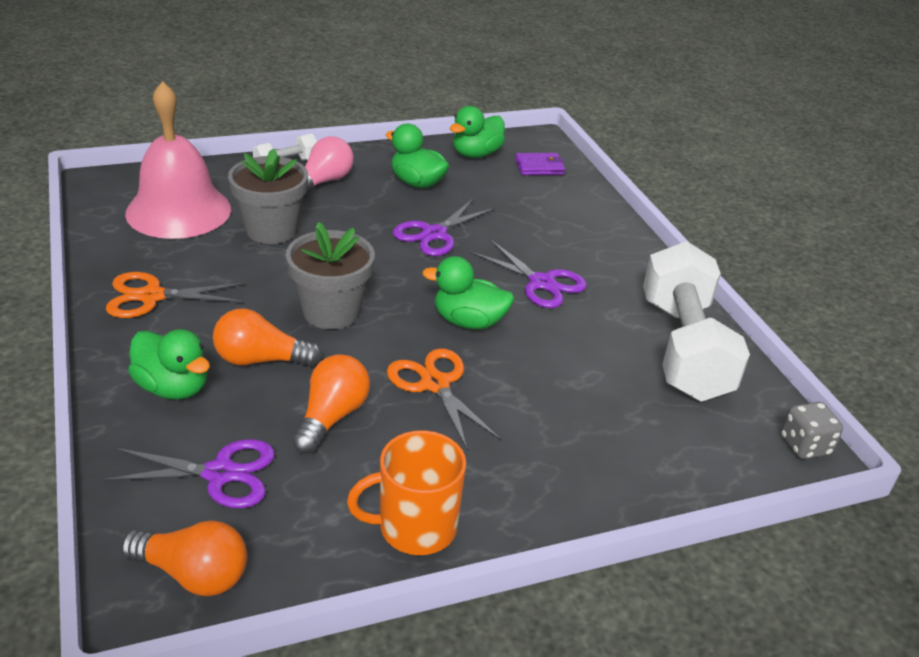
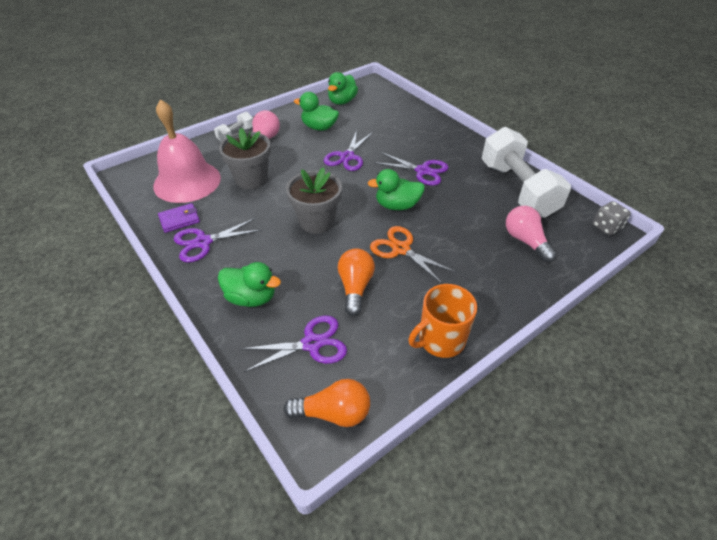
camera: 15 degrees left, 10 degrees up
orange scissors [106,272,244,318] -> purple scissors [174,218,262,263]
orange light bulb [213,308,322,367] -> none
purple wallet [515,153,565,175] -> purple wallet moved to [158,203,200,233]
none -> pink light bulb [506,206,556,262]

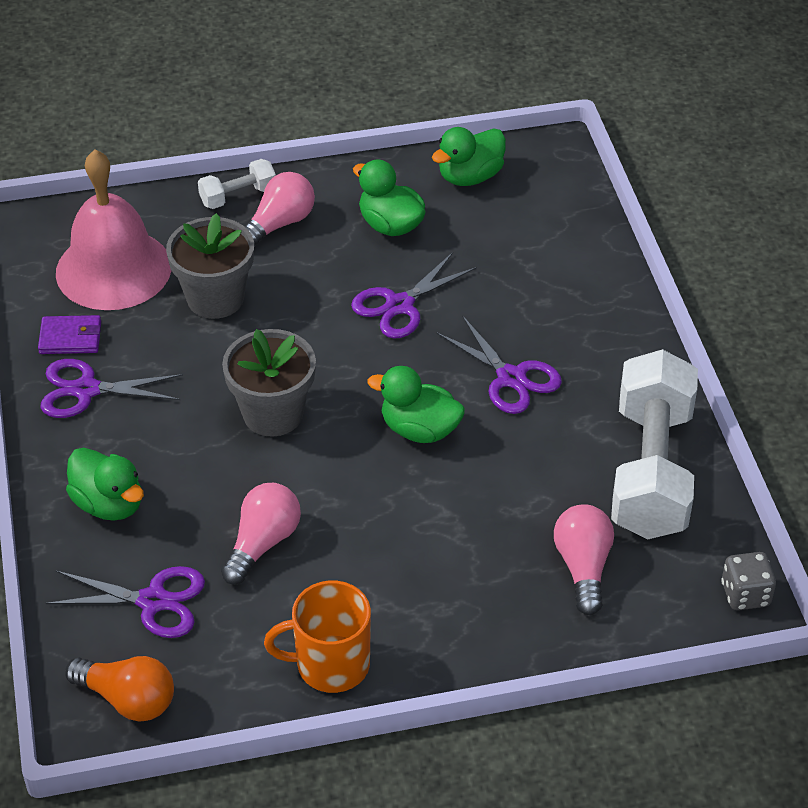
camera: 25 degrees right, 0 degrees up
orange light bulb [338,248,375,316] -> pink light bulb [221,483,301,585]
orange scissors [370,226,456,284] -> none

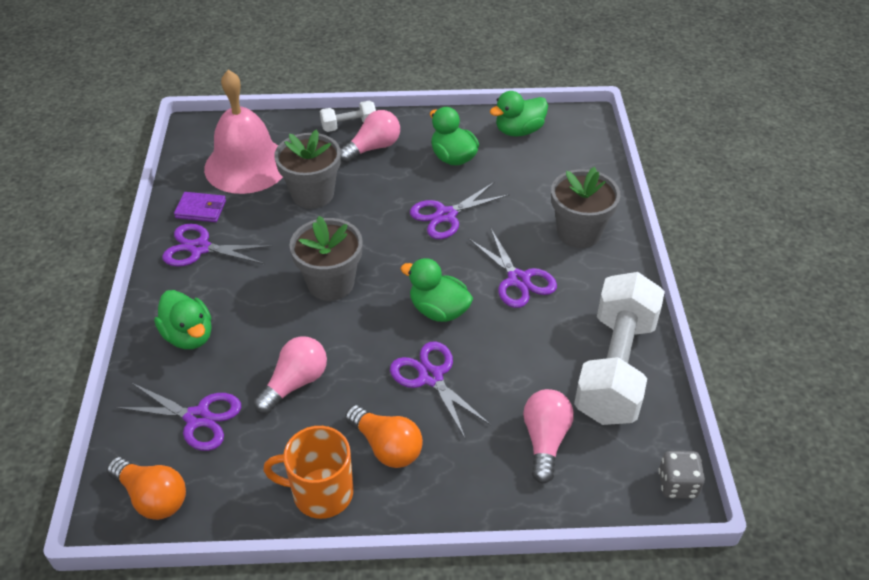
camera: 10 degrees right, 0 degrees up
none -> orange light bulb [345,405,423,468]
none -> purple scissors [390,341,491,438]
none -> grey flower pot [551,167,620,248]

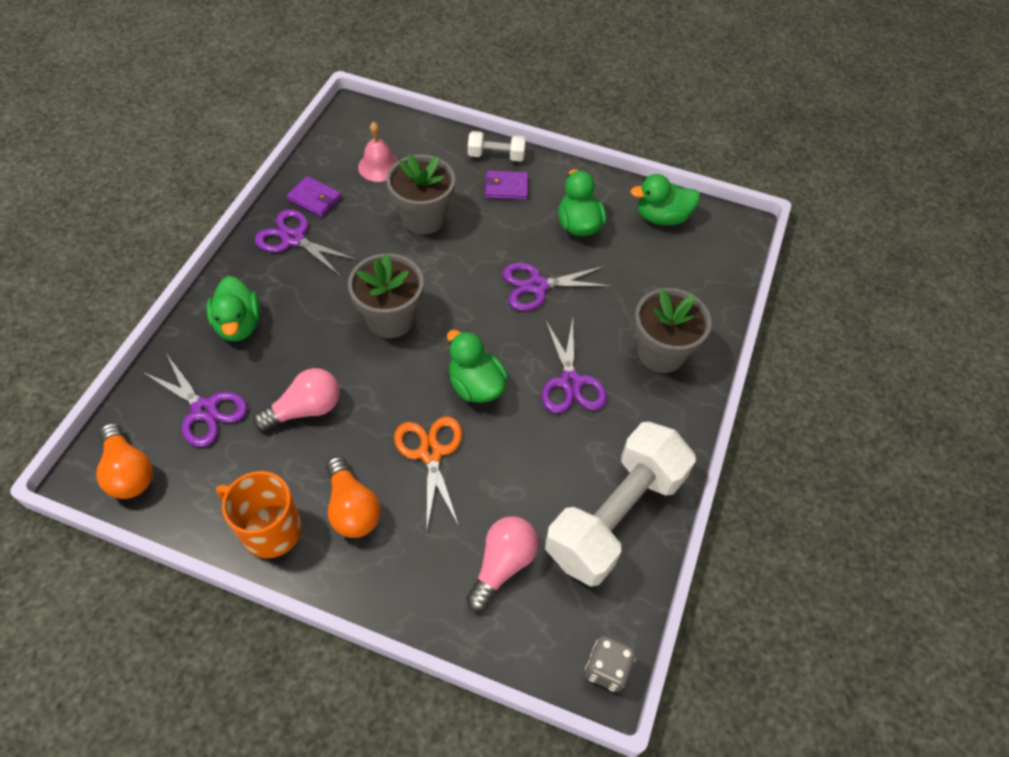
camera: 20 degrees right, 10 degrees up
pink bell [204,70,283,194] -> pink bell [358,122,399,182], size x0.49
pink light bulb [341,110,400,163] -> purple wallet [484,171,528,200]
purple scissors [390,341,491,438] -> orange scissors [394,416,462,528]

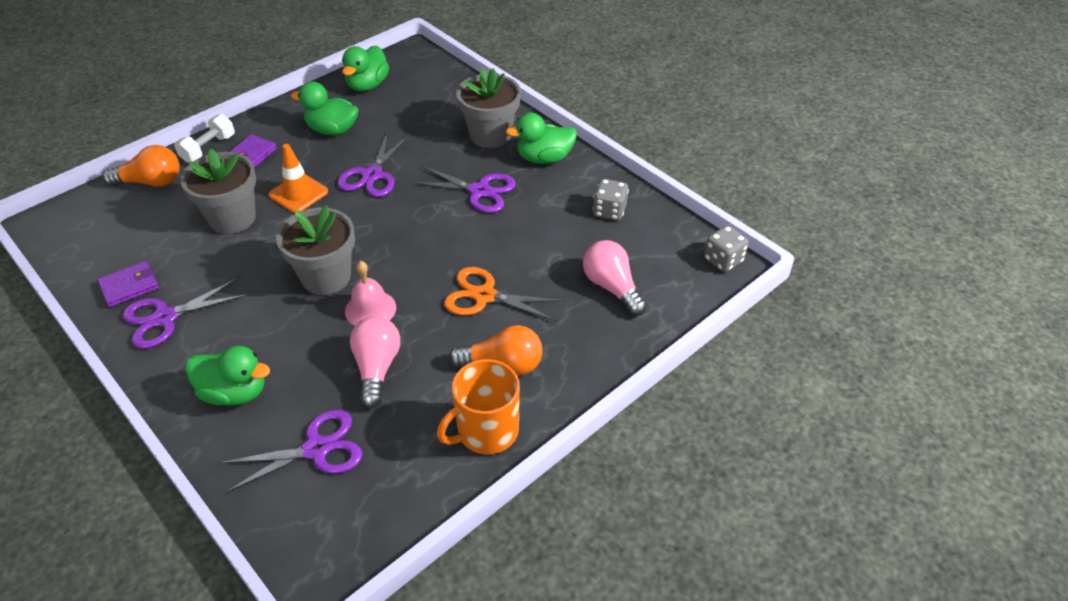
camera: 60 degrees left, 10 degrees down
orange light bulb [96,423,153,499] -> orange light bulb moved to [102,145,180,187]
pink bell [358,122,399,182] -> pink bell moved to [345,261,396,326]
green duck [447,330,508,403] -> green duck moved to [506,113,577,164]
white dumbbell [545,422,696,587] -> grey dice [593,179,629,220]
none -> orange traffic cone [269,144,328,213]

